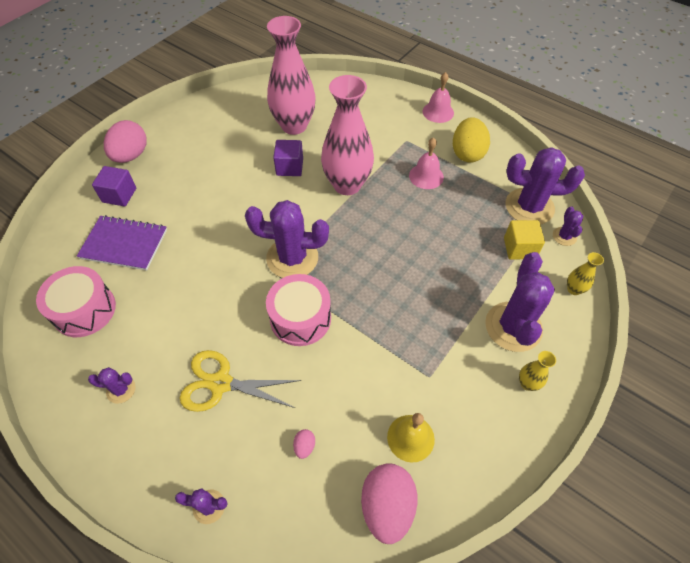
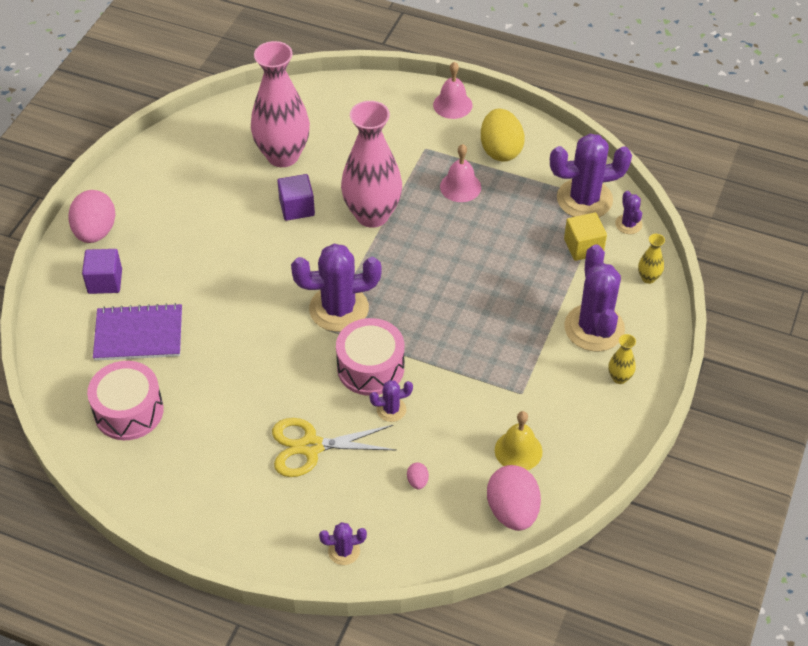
camera: 15 degrees left, 5 degrees down
purple cactus [88,367,136,404] -> purple cactus moved to [370,380,413,422]

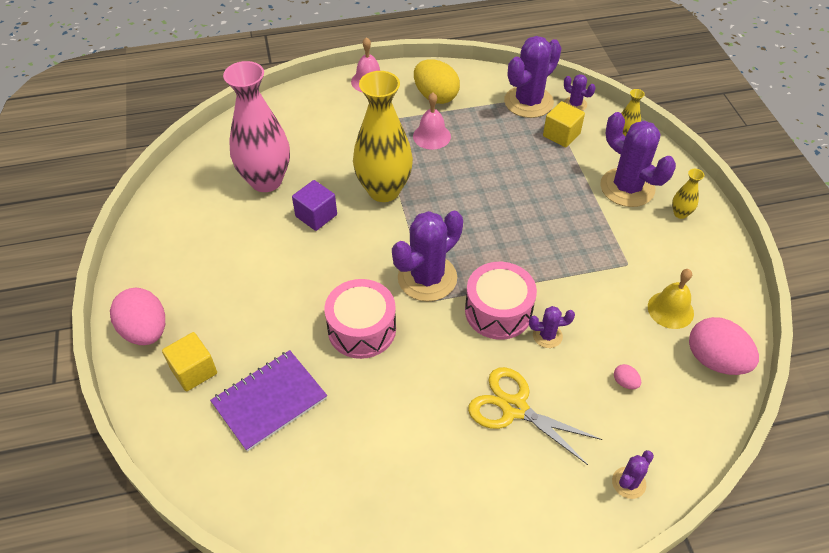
camera: 35 degrees left, 0 degrees up
purple cube [82,249,122,294] -> yellow cube [162,332,217,391]
pink drum [87,361,164,440] -> pink drum moved to [324,279,396,359]
yellow scissors [272,418,396,477] -> yellow scissors turned 75 degrees clockwise [468,367,602,465]
pink vase [341,101,402,228] -> yellow vase [353,71,413,202]
purple cactus [370,380,413,422] -> purple cactus turned 45 degrees clockwise [529,306,575,348]

